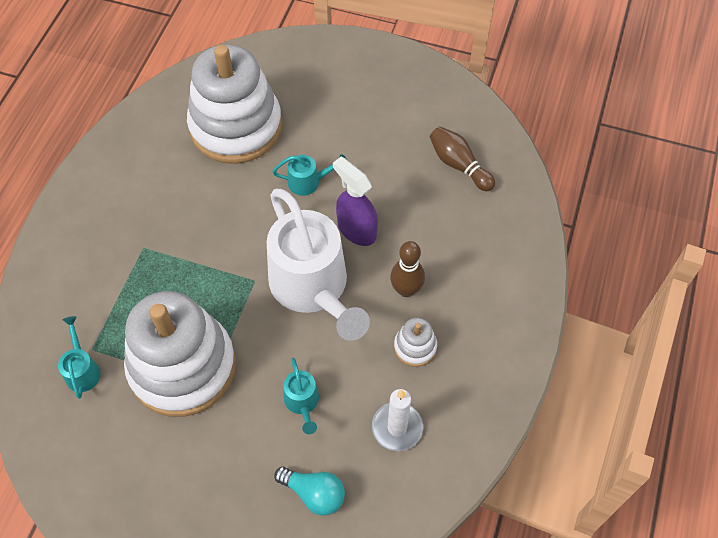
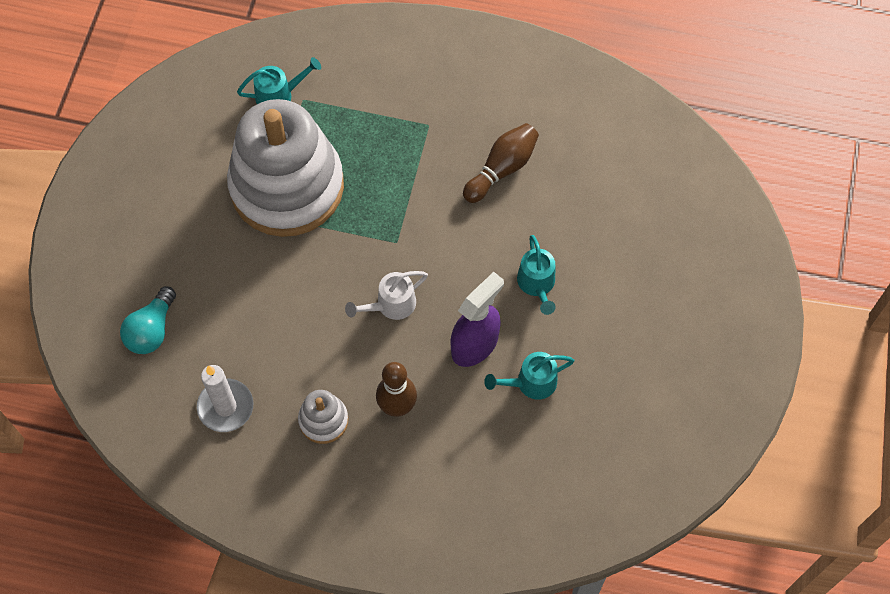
camera: 85 degrees right, 5 degrees up
white stacking toy [187,45,282,164] -> none
white watering can [267,189,370,341] -> white watering can [345,271,428,320], size x0.42
turquoise watering can [283,358,319,434] -> turquoise watering can moved to [484,352,575,400]
brown bowling pin [430,126,495,191] -> brown bowling pin moved to [463,123,539,203]

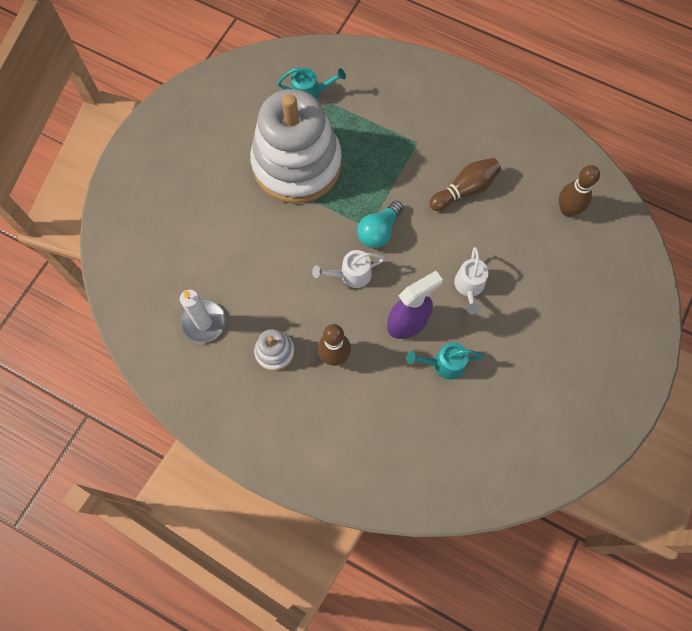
camera: 15 degrees right, 5 degrees up
turquoise light bulb [120,286,176,354] -> turquoise light bulb moved to [357,201,403,248]
turquoise watering can [517,235,556,315] -> white watering can [454,247,489,315]
none -> brown bowling pin [559,165,600,216]

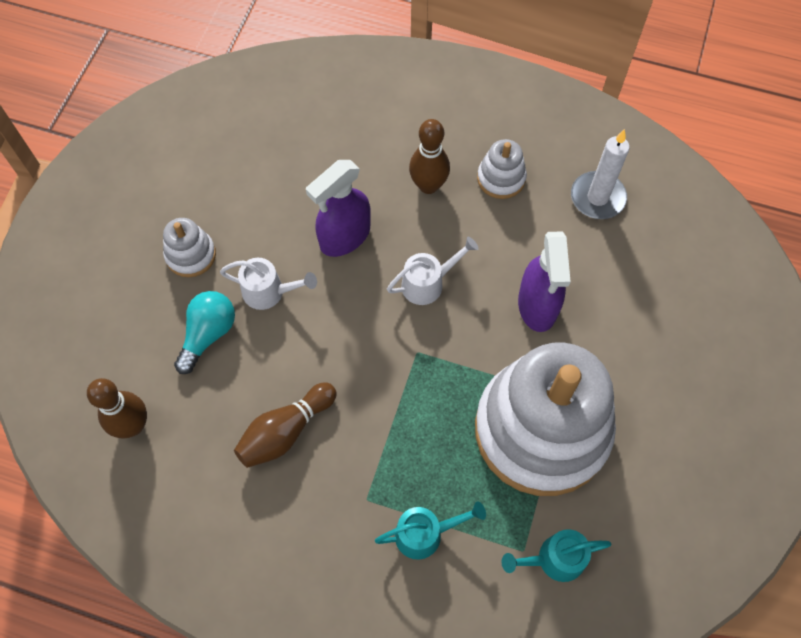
camera: 170 degrees right, 5 degrees down
turquoise light bulb [357,201,403,248] -> turquoise light bulb moved to [174,291,235,374]
turquoise watering can [406,342,484,380] -> turquoise watering can moved to [375,501,486,560]
white watering can [454,247,489,315] -> white watering can turned 105 degrees clockwise [220,258,317,310]
none -> white stacking toy [163,218,216,277]
none -> purple spray bottle [518,231,571,332]

